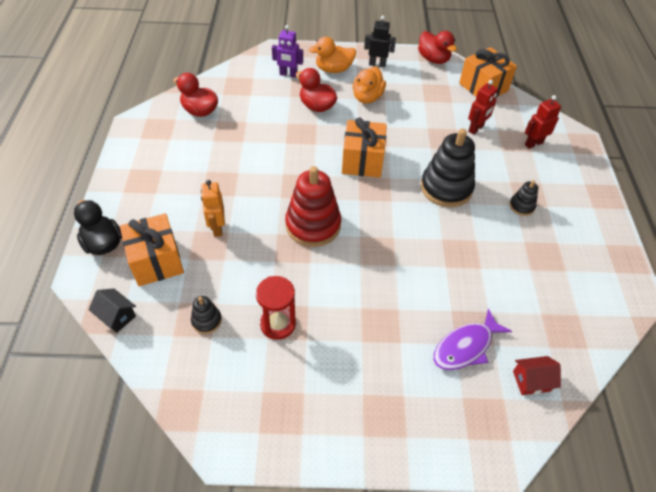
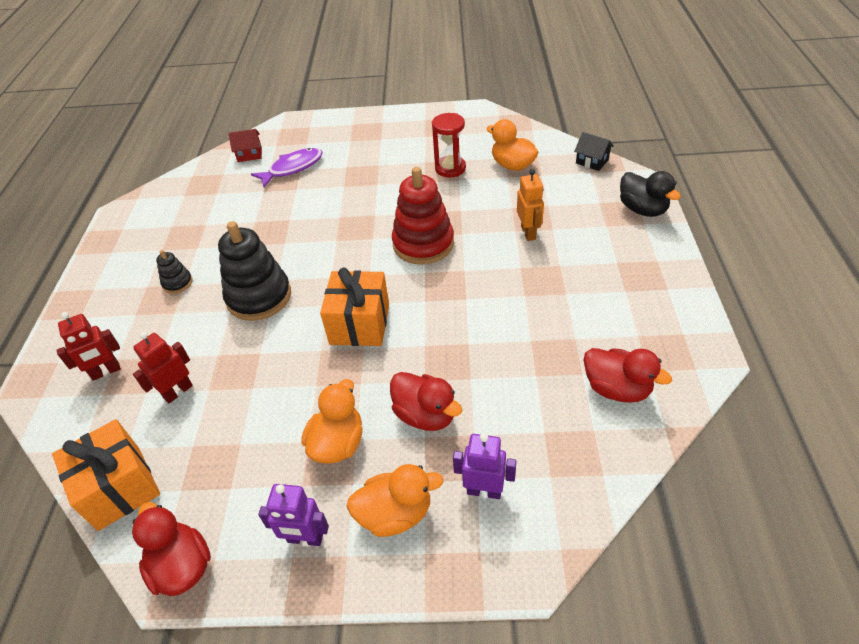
camera: 175 degrees left, 5 degrees down
orange gift [120,213,184,286] -> none
black stacking toy [191,296,222,334] -> orange duck [486,119,539,171]
black robot [364,15,396,67] -> purple robot [258,484,329,546]

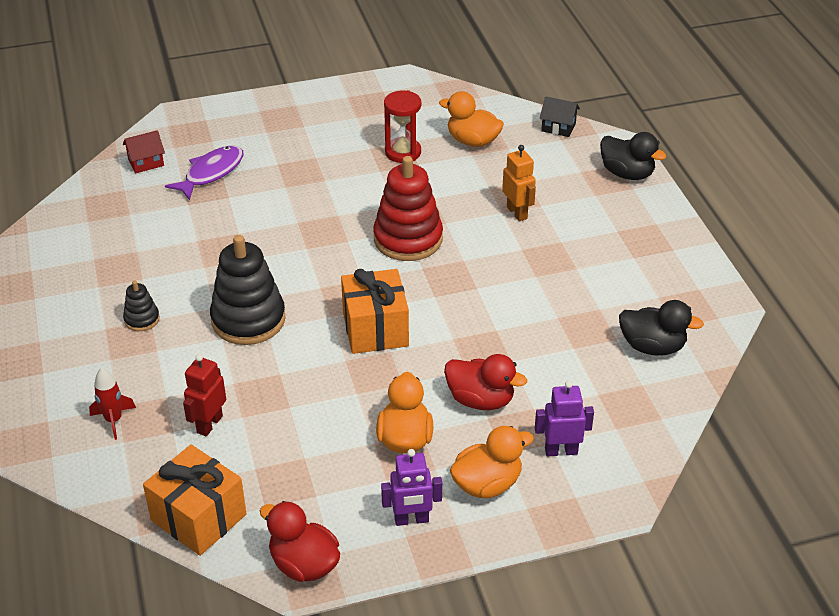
camera: 20 degrees left, 5 degrees down
red robot [57,312,121,381] -> red rocket [89,368,136,440]
red duck [584,348,672,403] -> black duck [619,300,704,356]

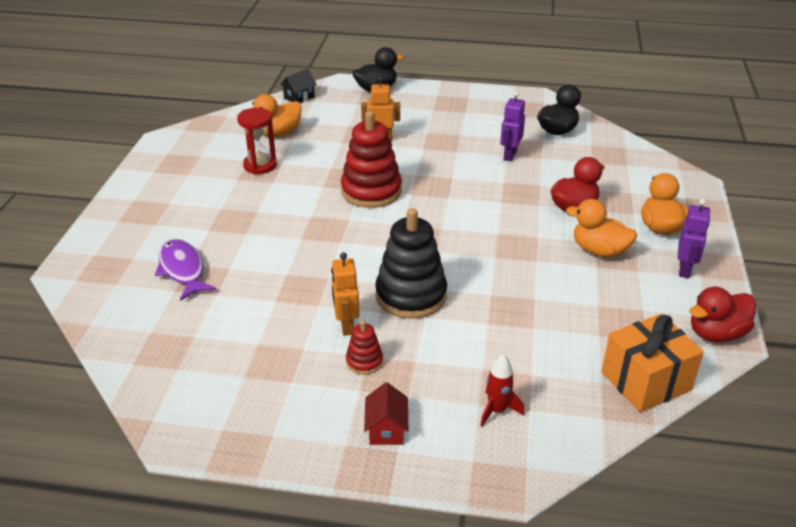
camera: 65 degrees left, 5 degrees down
red house [123,130,165,173] -> red house moved to [364,382,409,445]
black stacking toy [123,280,160,331] -> red stacking toy [346,320,383,375]
red robot [183,354,226,436] -> none
orange gift [341,269,409,354] -> none
purple robot [535,381,594,456] -> purple robot moved to [500,92,525,161]
none -> orange robot [331,252,360,336]

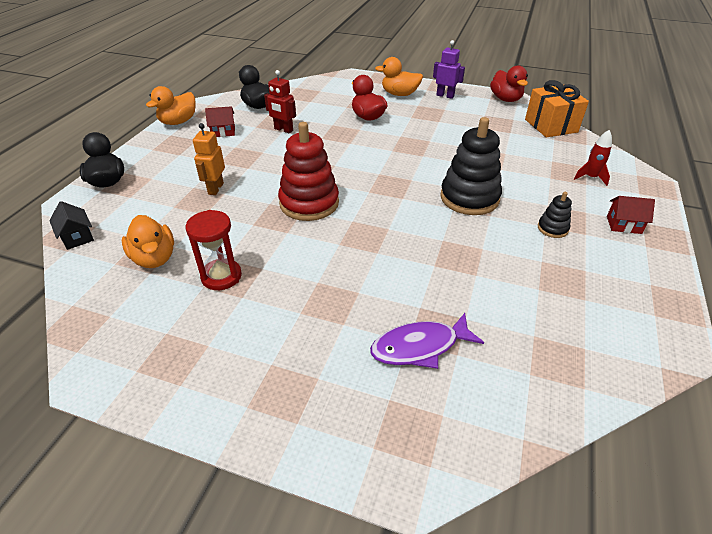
camera: 80 degrees left, 5 degrees up
orange robot [331,252,360,336] -> none
red stacking toy [346,320,383,375] -> black stacking toy [538,192,572,238]
purple robot [500,92,525,161] -> red robot [264,70,296,133]
orange duck [566,199,637,257] -> orange duck moved to [146,86,196,125]
none -> red house [205,106,235,137]

